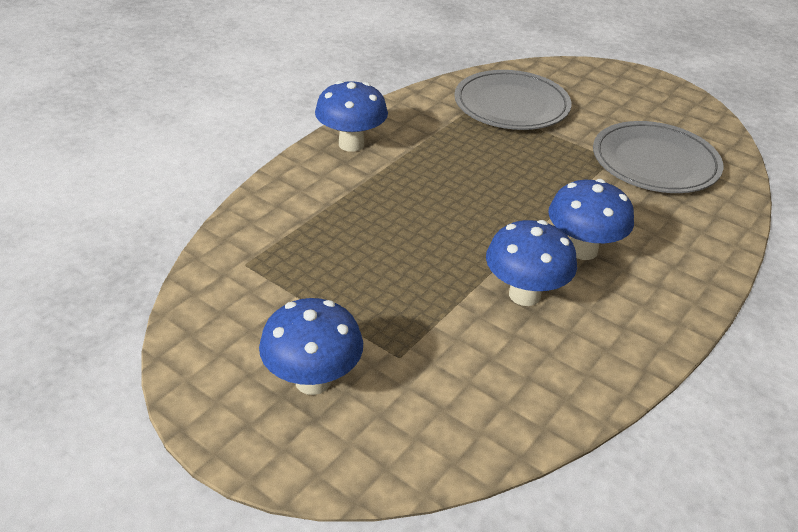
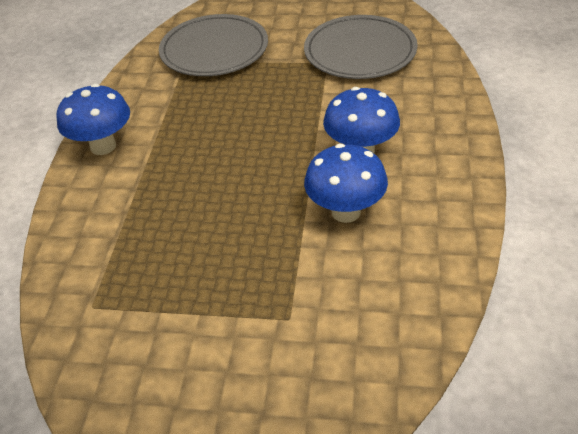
camera: 25 degrees left, 5 degrees up
blue mushroom [259,298,363,395] -> none

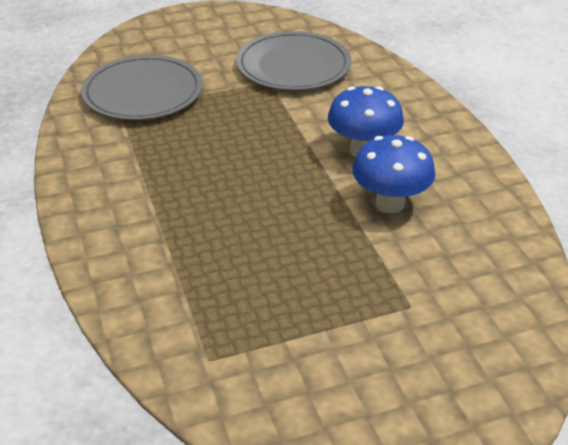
camera: 30 degrees left, 5 degrees down
blue mushroom [57,84,130,155] -> none

